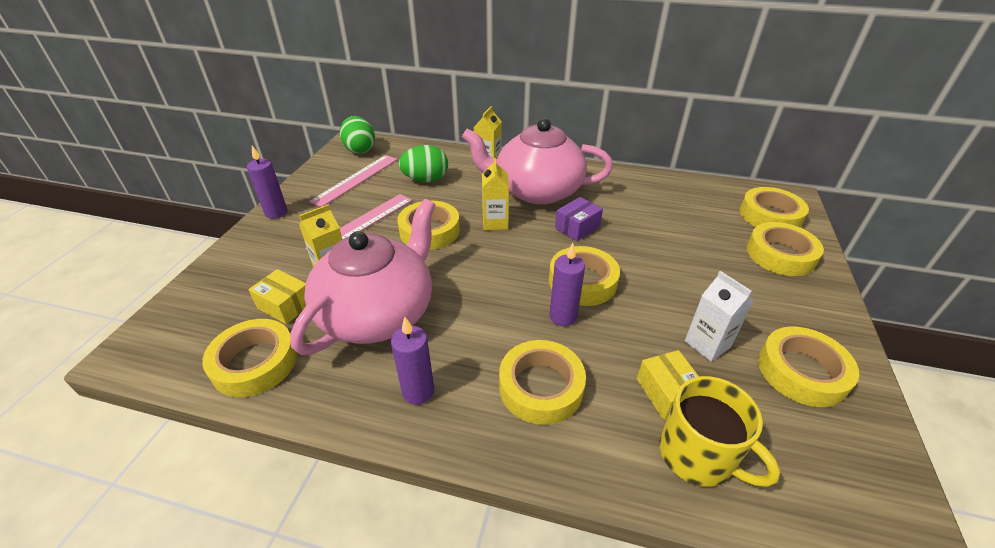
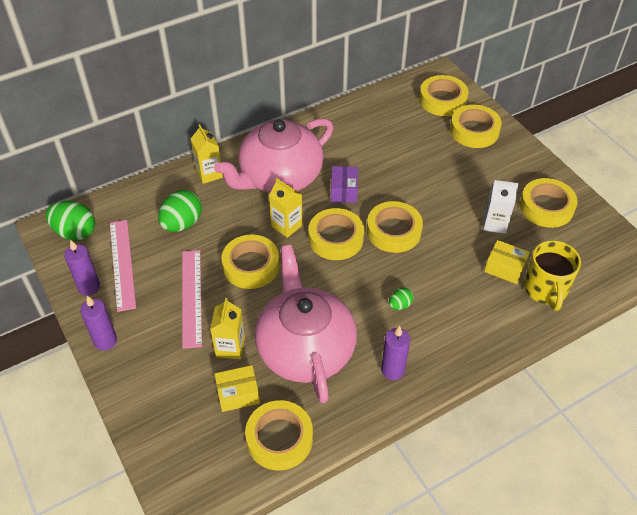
camera: 45 degrees left, 10 degrees up
yellow tape [499,340,586,425] -> yellow tape moved to [309,208,364,260]
purple candle [549,243,585,326] -> purple candle moved to [64,240,100,296]
yellow mug [660,376,780,487] -> yellow mug turned 90 degrees clockwise [524,240,581,311]
none -> green egg [389,288,414,310]

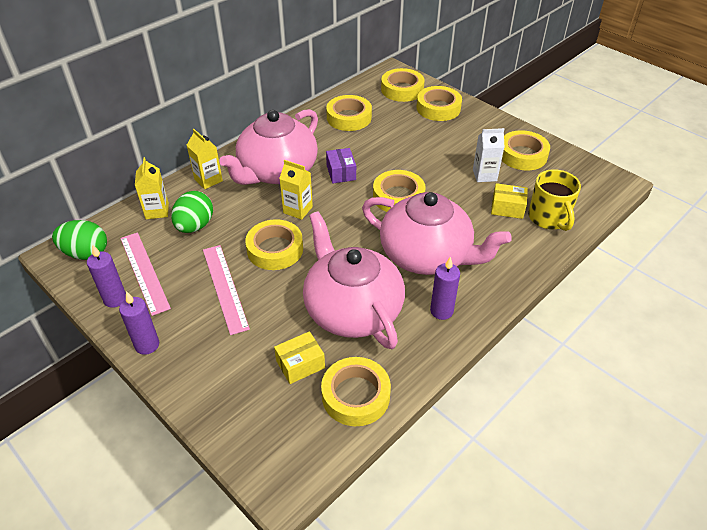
camera: 15 degrees left, 5 degrees down
yellow carton [210,298,245,359] -> yellow carton moved to [135,157,169,219]
yellow tape [309,208,364,260] -> yellow tape moved to [326,95,372,131]
green egg [389,288,414,310] -> pink teapot [362,192,512,275]

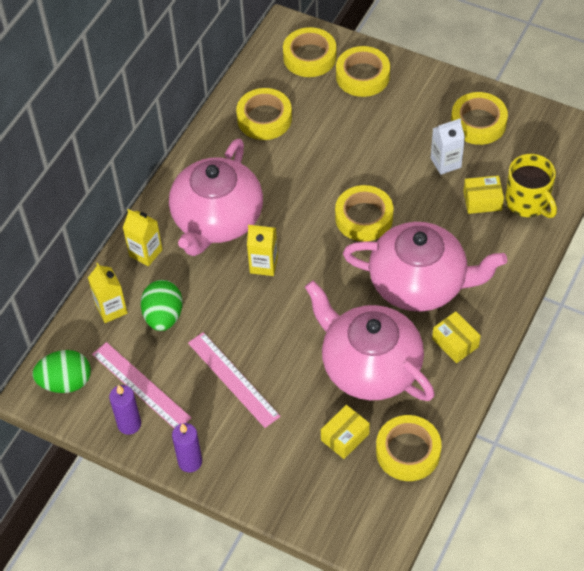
camera: 15 degrees left, 10 degrees up
yellow tape [245,219,303,270] -> none
purple box [326,148,356,183] -> none
purple candle [430,257,460,320] -> yellow box [432,311,481,363]

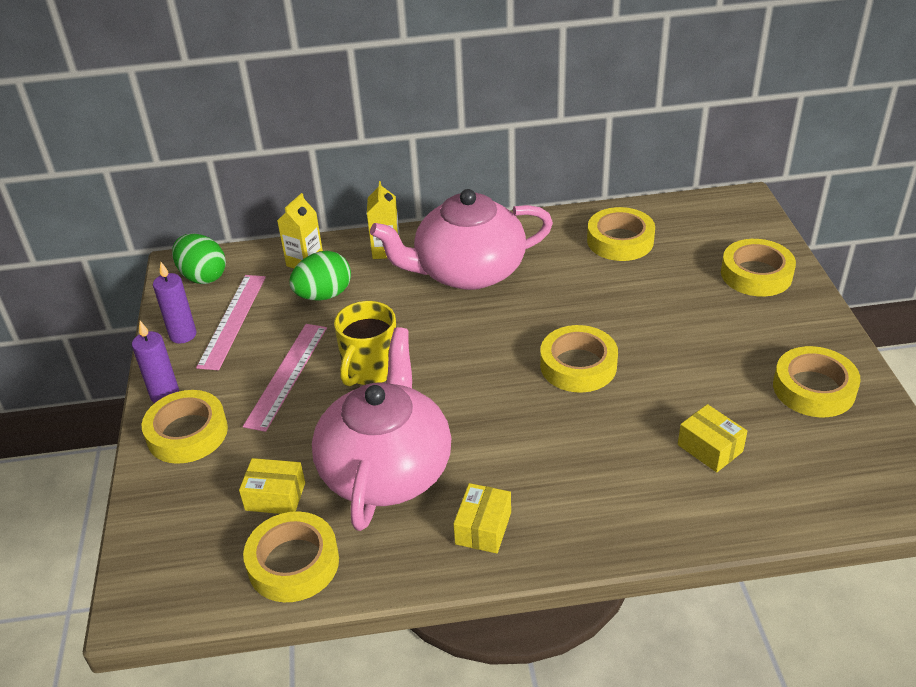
camera: 55 degrees right, 15 degrees down
yellow carton [247,225,278,276] -> none
yellow tape [283,27,336,77] -> yellow tape moved to [142,390,228,464]
pink teapot [343,222,507,312] -> none
white carton [431,118,465,175] -> none
yellow mug [505,154,557,218] -> yellow mug moved to [334,301,397,386]

